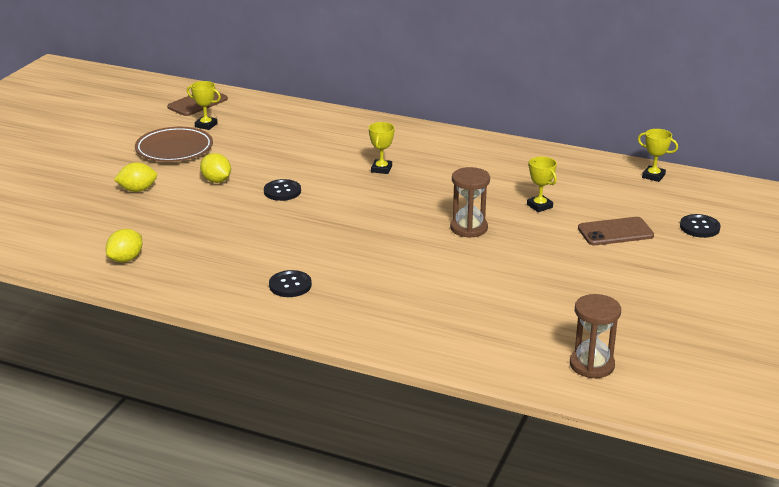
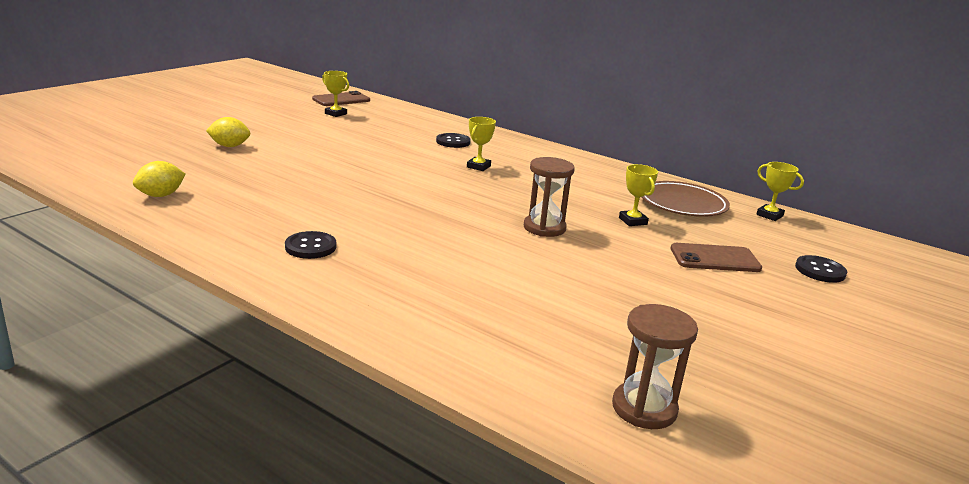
camera: 10 degrees right, 5 degrees down
brown plate [135,127,213,162] -> brown plate moved to [642,181,730,217]
yellow lemon [200,153,231,183] -> none
black button [264,179,301,201] -> black button moved to [436,133,471,148]

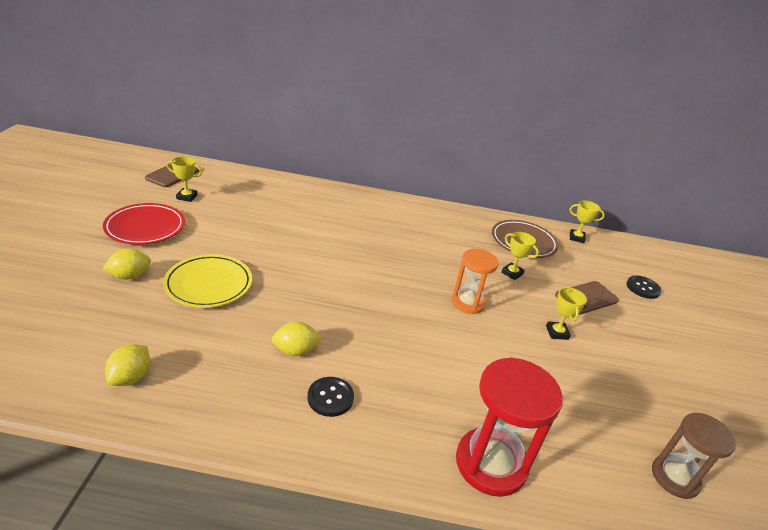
camera: 30 degrees left, 10 degrees up
black button [436,133,471,148] -> none
yellow trophy [467,117,496,171] -> yellow trophy moved to [546,287,587,340]
brown hourglass [524,157,575,237] -> orange hourglass [452,249,499,314]
none -> red plate [103,203,185,245]
none -> yellow plate [163,254,252,308]
none -> yellow lemon [272,322,322,356]
none -> red hourglass [456,357,563,497]

